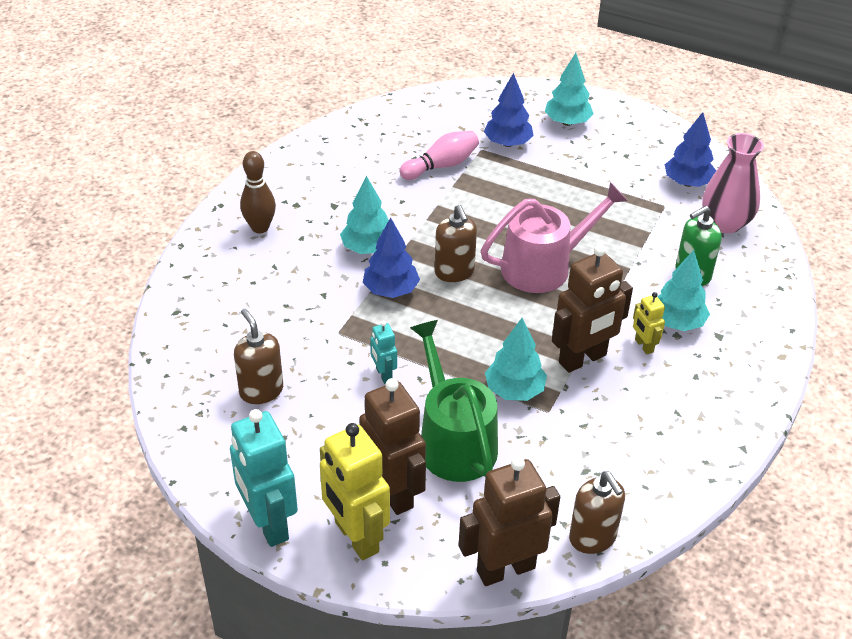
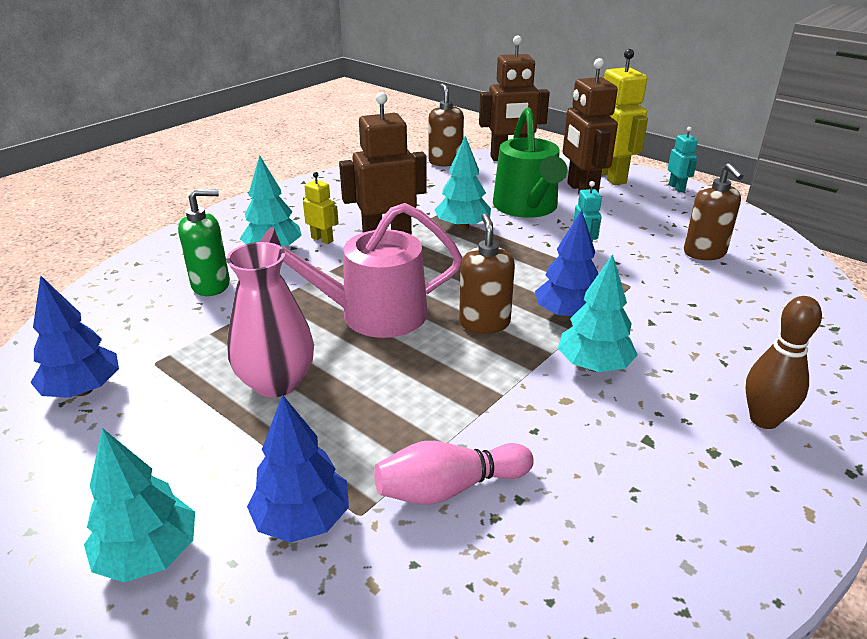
camera: 165 degrees left, 10 degrees down
turquoise robot [230,409,298,547] -> turquoise robot [668,127,698,192], size x0.49
yellow robot [633,292,665,354] -> yellow robot turned 45 degrees counterclockwise [303,172,339,244]
pink vase [702,133,764,233] -> pink vase moved to [226,242,314,397]

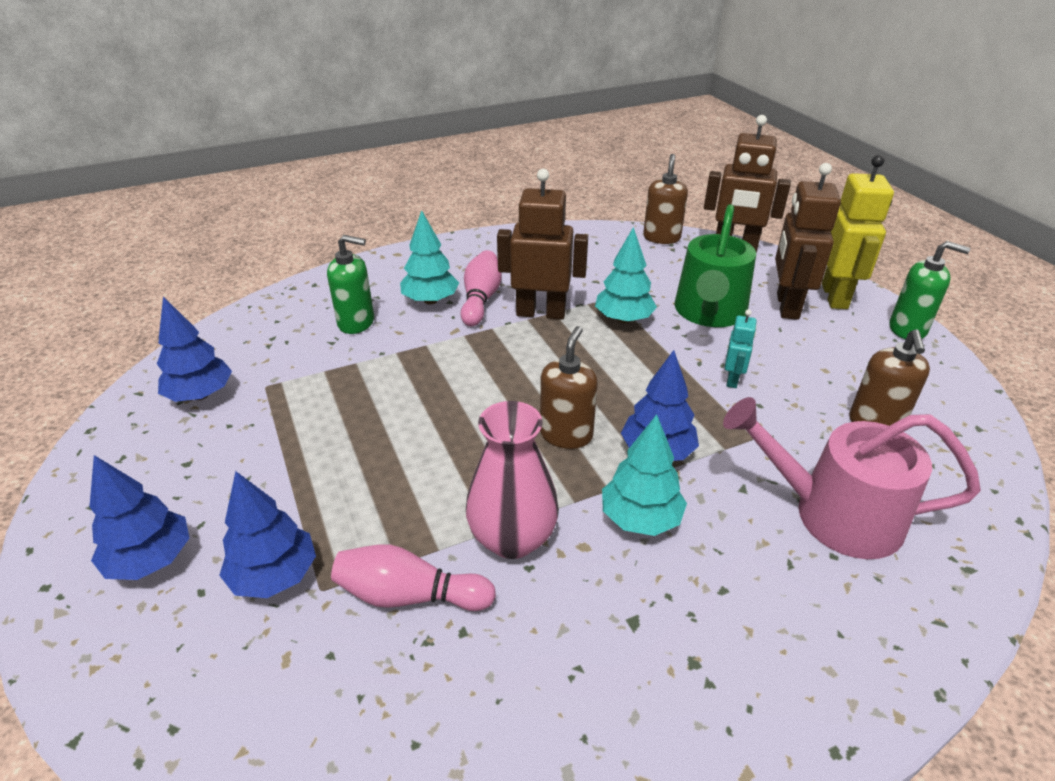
camera: 25 degrees right, 5 degrees up
turquoise tree [84,428,195,582] -> blue tree [89,455,189,580]
pink vase [226,242,314,397] -> pink vase moved to [466,401,559,559]
pink watering can [260,203,463,338] -> pink watering can moved to [723,397,981,559]
yellow robot [303,172,339,244] -> pink bowling pin [460,250,502,326]
turquoise robot [668,127,698,192] -> green soap dispenser [890,241,970,339]
brown bowling pin [746,296,822,429] -> none

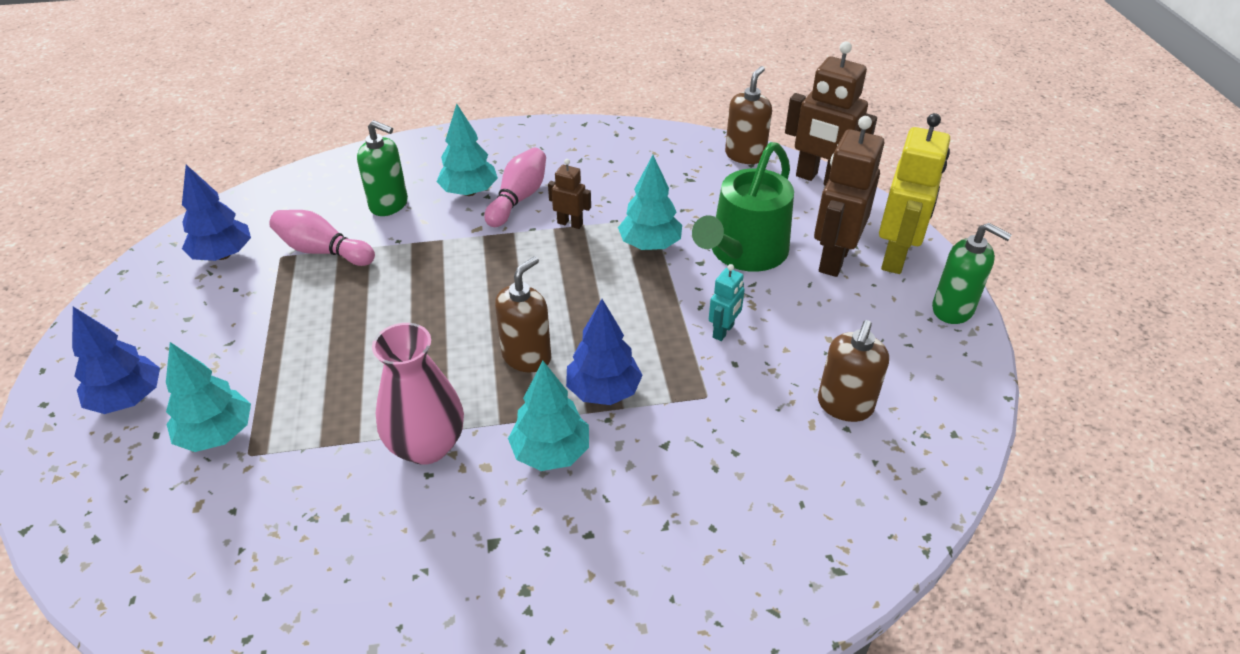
camera: 15 degrees right, 5 degrees up
blue tree [219,471,316,598] -> turquoise tree [166,342,251,452]
pink bowling pin [331,544,496,611] -> pink bowling pin moved to [269,210,375,266]
brown robot [497,169,588,320] -> brown robot [548,159,591,229], size x0.49
pink watering can [723,397,981,559] -> none

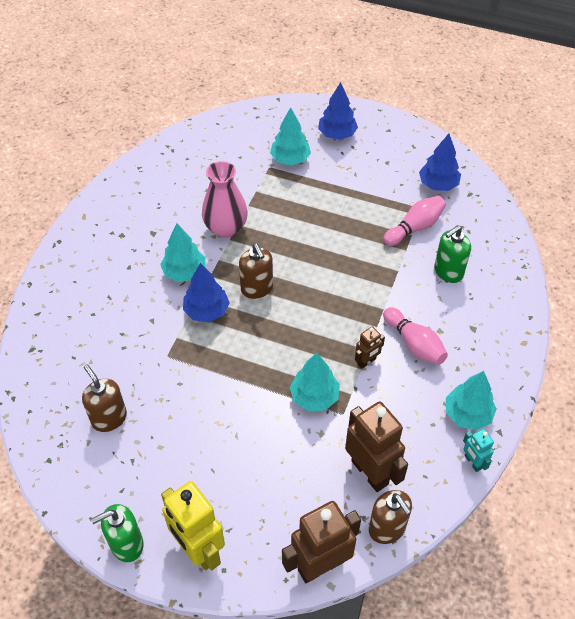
camera: 120 degrees right, 10 degrees up
turquoise tree [437,104,498,196] -> turquoise tree moved to [446,371,496,430]
green watering can [692,142,794,272] -> none
turquoise robot [709,264,745,341] -> turquoise robot moved to [463,429,494,472]
brown robot [814,116,884,277] -> brown robot moved to [345,402,408,492]

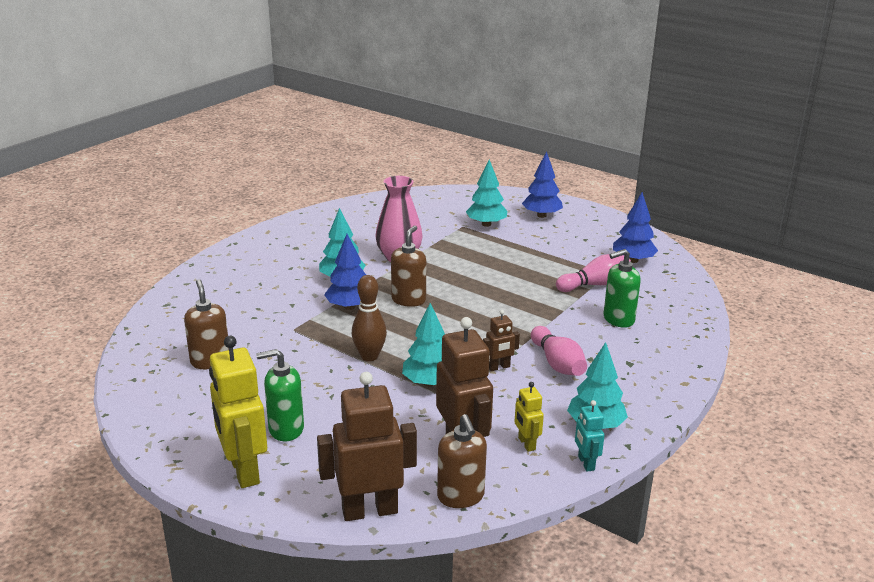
camera: 15 degrees right, 25 degrees down
green soap dispenser [91,504,144,562] -> green soap dispenser moved to [256,349,304,441]
brown soap dispenser [239,243,273,299] -> brown soap dispenser turned 150 degrees counterclockwise [391,226,426,307]
none -> brown bowling pin [352,275,387,361]
none -> yellow robot [515,382,544,452]

